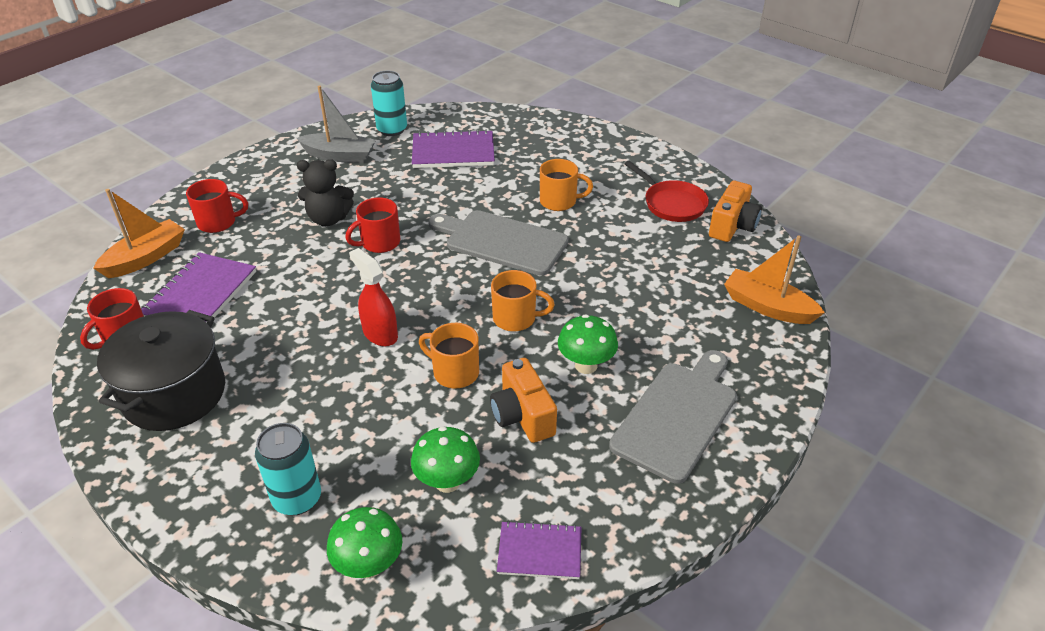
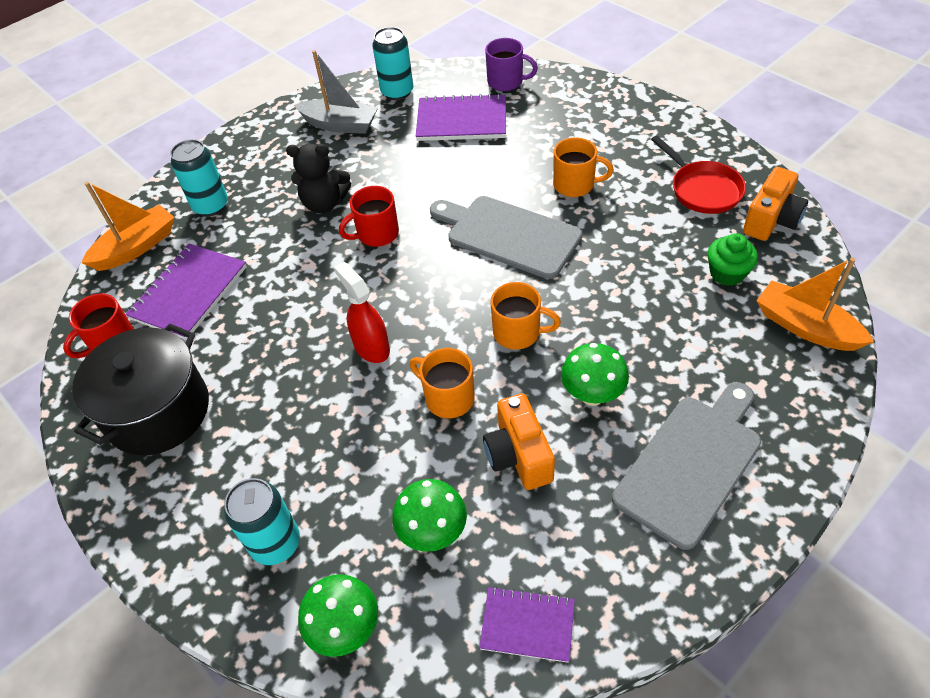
camera: 10 degrees right, 10 degrees up
red mug [186,179,248,233] -> turquoise can [170,139,228,216]
none -> purple mug [485,38,538,91]
none -> green cupcake [707,233,758,286]

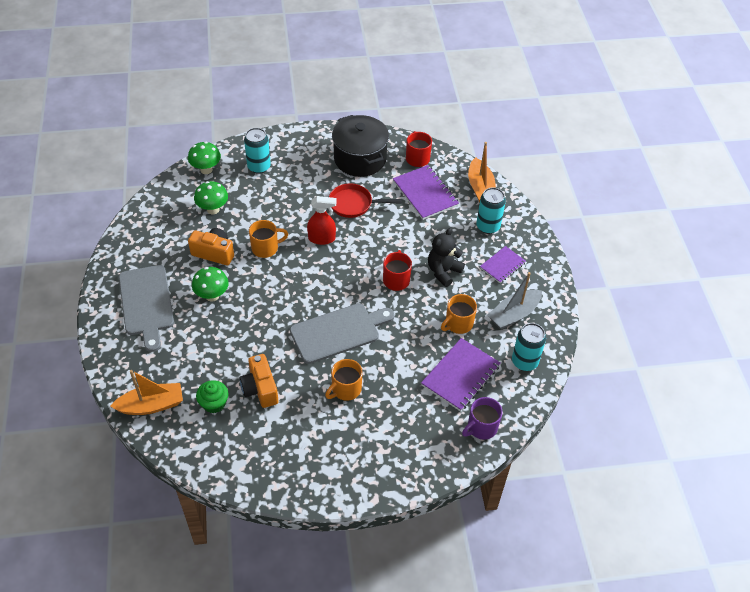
camera: 120 degrees right, 0 degrees up
purple notebook [479,586,575,663] -> purple notebook moved to [480,246,526,283]
orange mug [490,282,561,350] -> orange mug moved to [441,294,477,334]
red pan [651,135,746,214] -> red pan moved to [329,183,402,218]
orange camera [743,167,808,241] -> orange camera moved to [239,354,278,408]

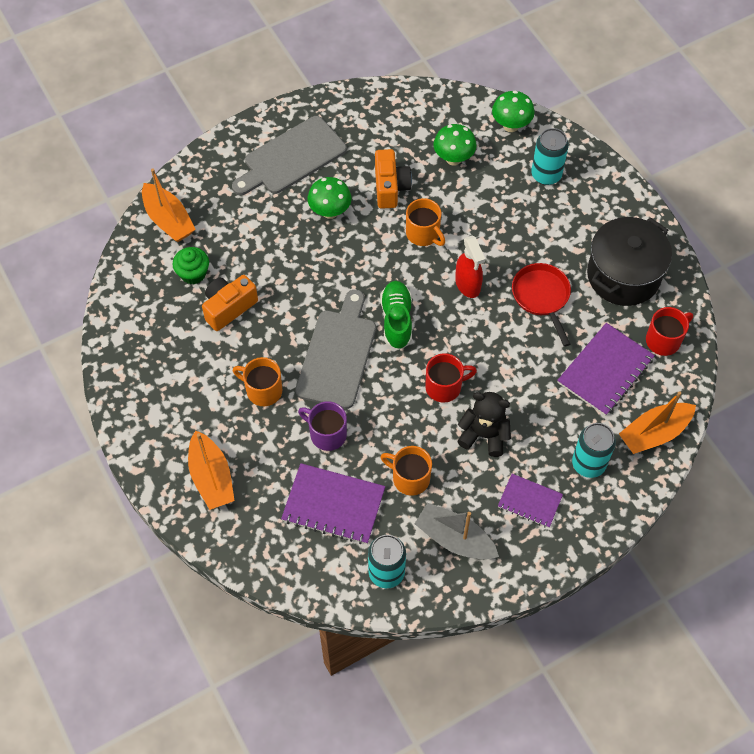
camera: 70 degrees right, 10 degrees up
grey cutting board [290,303,395,364] -> grey cutting board turned 120 degrees counterclockwise [295,290,376,409]
purple mug [462,397,503,440] -> purple mug moved to [298,401,347,451]
none -> orange boat [188,430,235,510]
none -> green shoe [380,281,412,350]

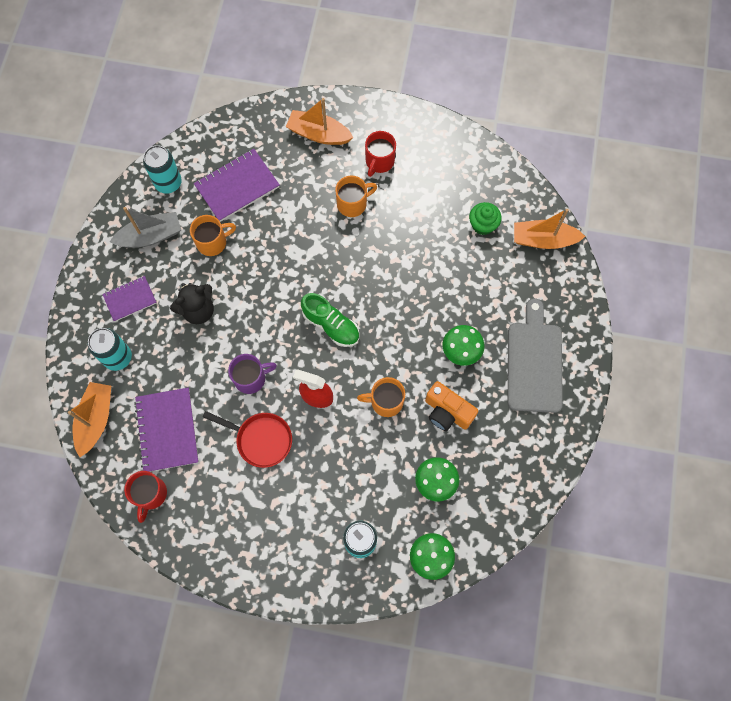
camera: 130 degrees right, 10 degrees up
orange camera [202,275,258,331] -> none
grey cutting board [295,290,376,409] -> none
purple mug [298,401,347,451] -> purple mug moved to [228,354,277,394]
red mug [425,353,477,403] -> red mug moved to [365,131,396,177]
black pot [587,217,672,306] -> none

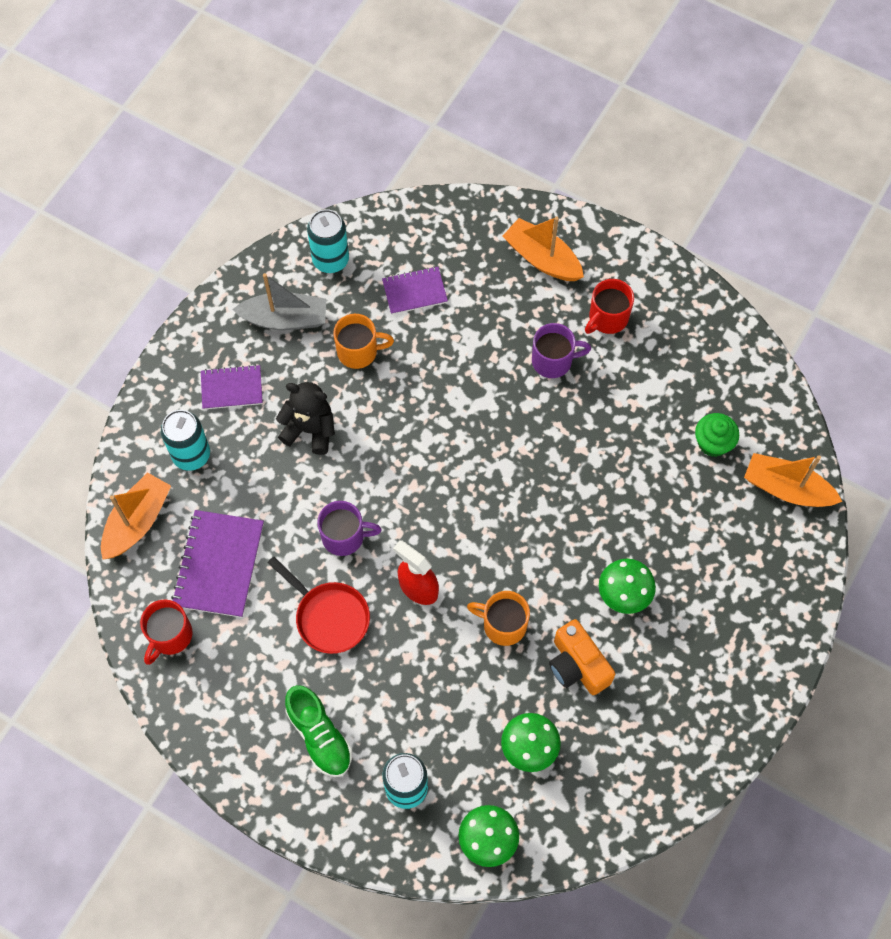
camera: 20 degrees right, 5 degrees down
black teddy bear [170,283,214,324] -> black teddy bear turned 150 degrees counterclockwise [276,382,335,455]
purple notebook [194,149,280,222] -> purple notebook [382,266,448,315], size x0.62
green shoe [301,293,359,347] -> green shoe moved to [285,685,352,777]
orange mug [335,176,377,217] -> purple mug [532,323,591,378]
grey cutting board [508,298,563,413] -> none

